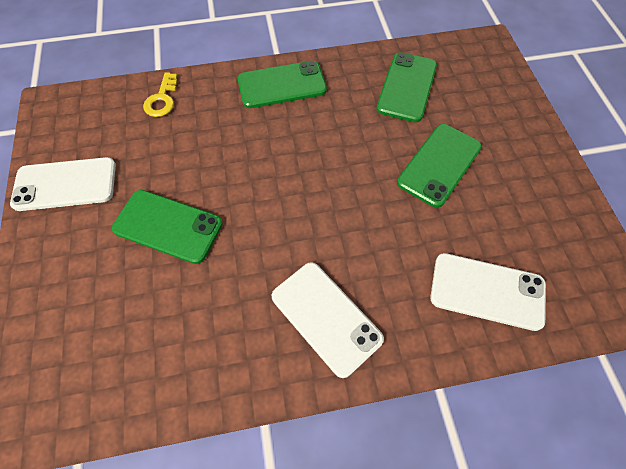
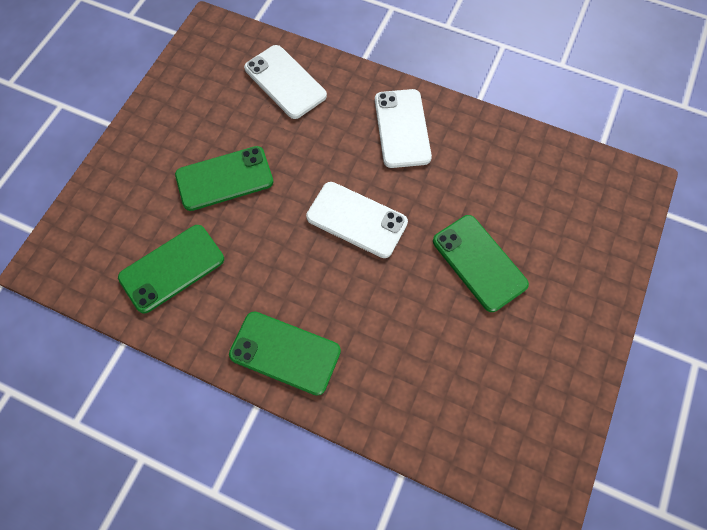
camera: 145 degrees left, 5 degrees up
white phone [10,157,116,211] -> white phone moved to [306,182,408,258]
yellow key [143,72,177,117] -> none

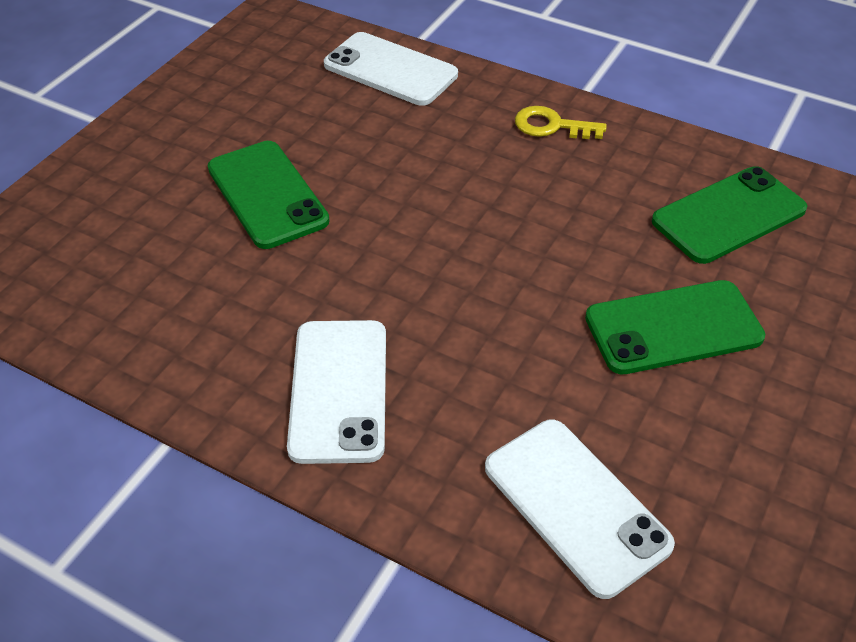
camera: 175 degrees left, 20 degrees down
green phone [229,311,341,396] -> yellow key [515,106,607,139]
white phone [306,182,408,258] -> white phone moved to [324,32,458,106]

